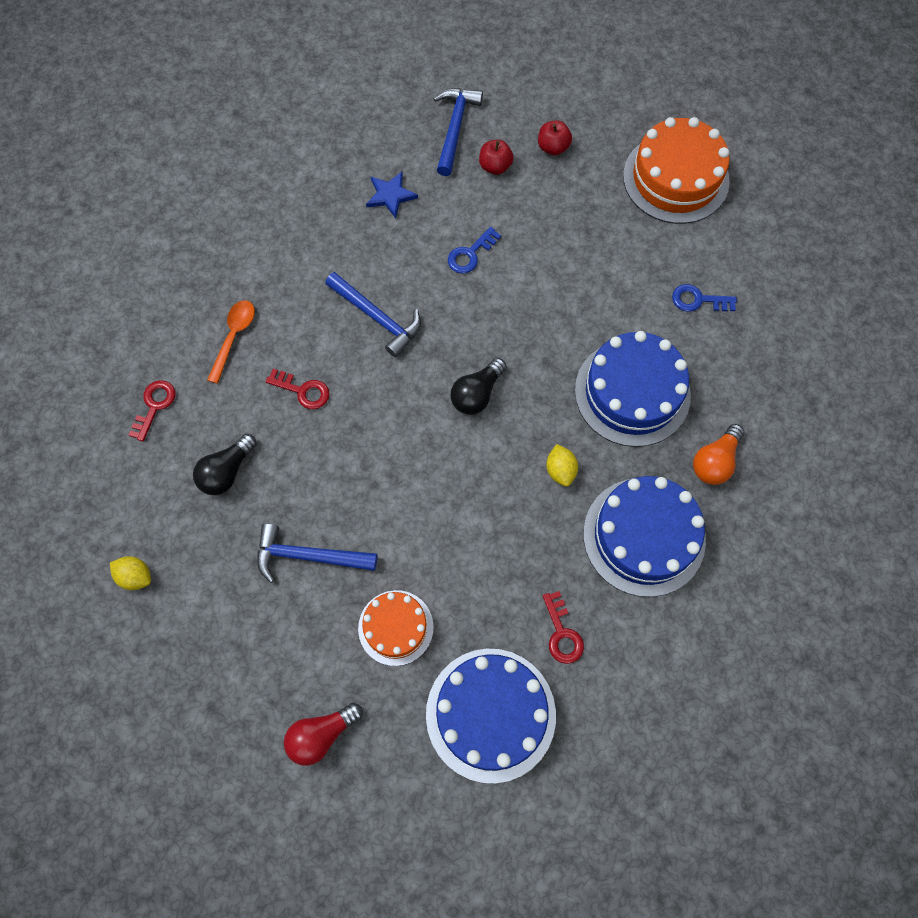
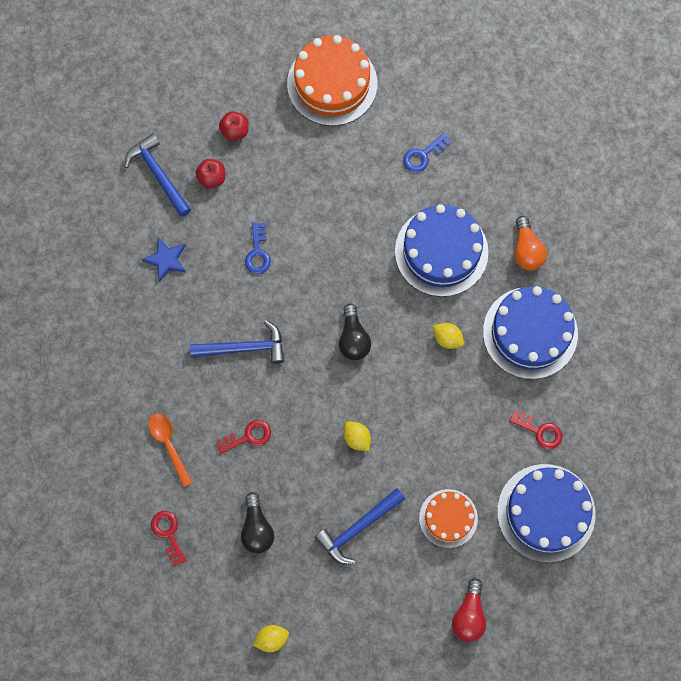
camera: 45 degrees left, 5 degrees up
none -> yellow lemon [344,422,371,451]

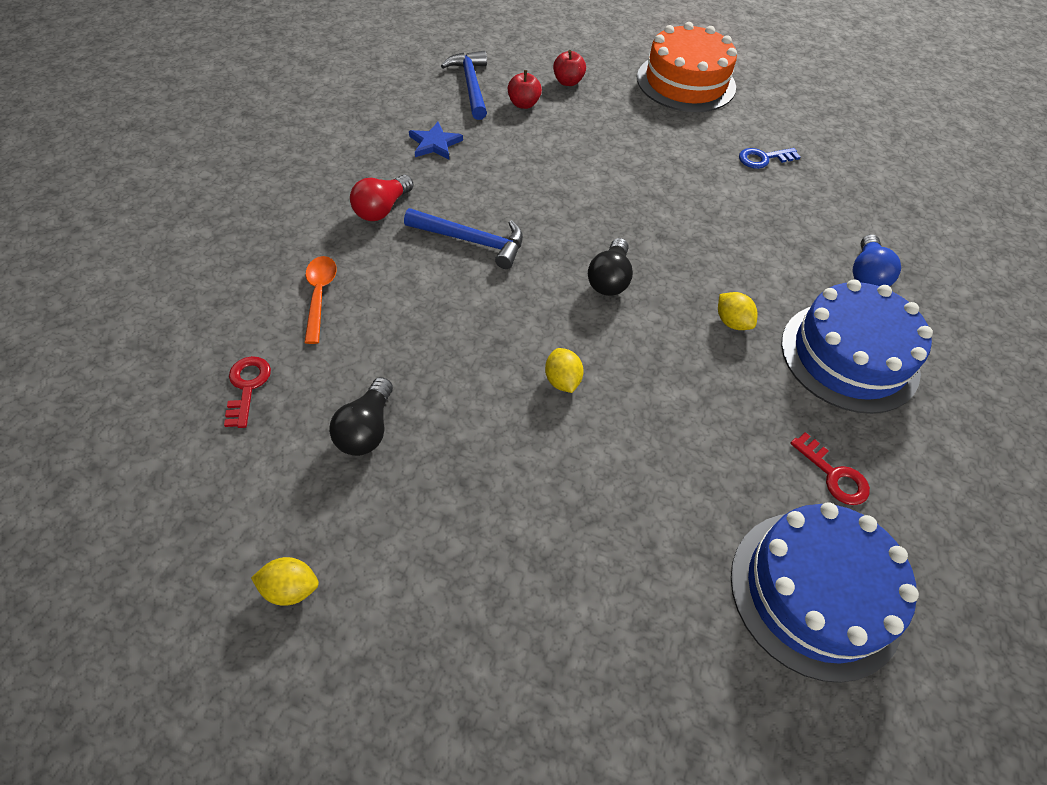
camera: 20 degrees right, 20 degrees down
red key [217,420,271,454] -> none
blue key [245,222,271,274] -> none
blue hammer [315,488,405,564] -> none
blue cake [395,204,489,297] -> none
orange cake [419,489,478,548] -> none
red light bulb [452,578,486,642] -> red light bulb moved to [350,175,414,221]
orange light bulb [515,216,547,270] -> blue light bulb [852,234,901,286]

